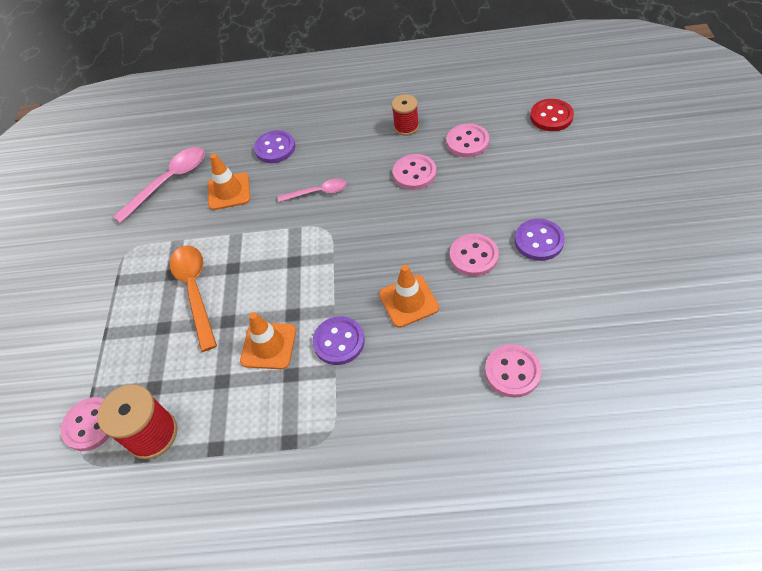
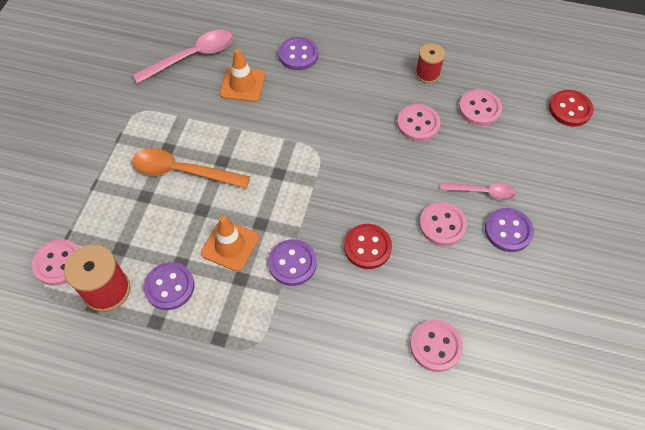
camera: 10 degrees right, 5 degrees up
orange spoon [170,245,217,352] -> orange spoon turned 75 degrees counterclockwise [132,148,250,188]
pink spoon [278,178,347,202] -> pink spoon moved to [441,183,516,200]
orange traffic cone [379,265,439,328] -> red button [344,224,392,269]
none -> purple button [144,262,195,310]

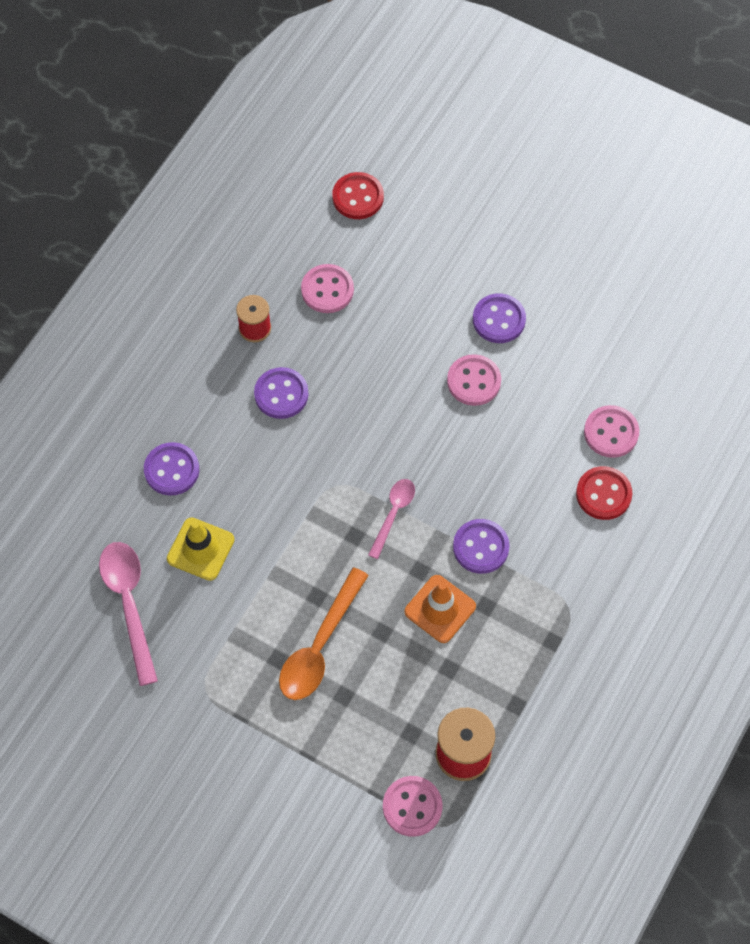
camera: 75 degrees left, 5 degrees up
purple button [144,262,195,310] -> purple button moved to [254,367,309,419]
orange traffic cone [220,49,265,102] -> yellow traffic cone [167,517,235,581]
red button [344,224,392,269] -> red button moved to [576,466,632,520]
pink button [397,104,440,142] -> none
pink spoon [441,183,516,200] -> pink spoon moved to [368,479,415,559]

